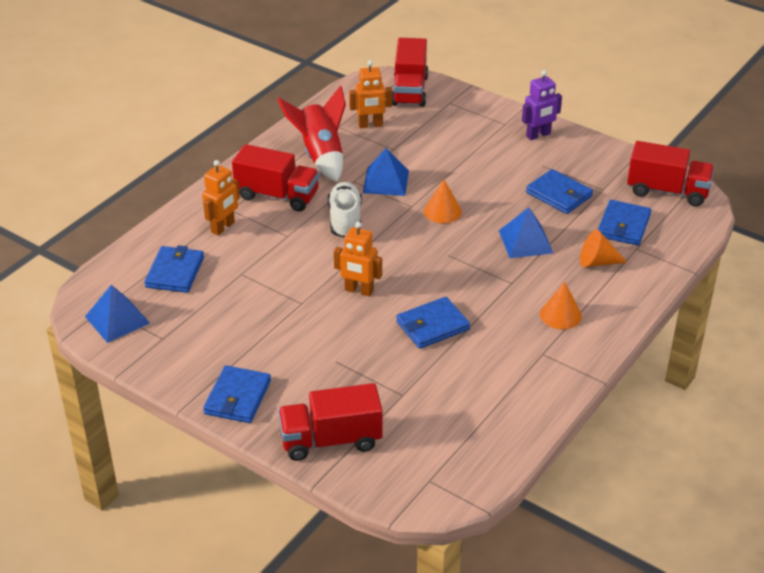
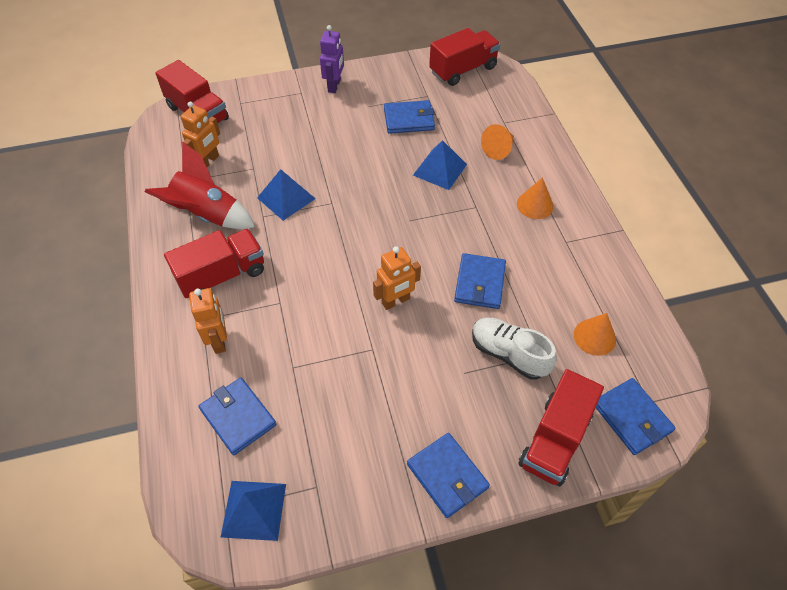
camera: 50 degrees left, 15 degrees up
white shoe [328,182,362,238] -> white shoe moved to [472,318,557,380]
orange cone [424,179,462,223] -> orange cone moved to [574,313,616,356]
blue wallet [598,200,651,246] -> blue wallet moved to [596,378,676,455]

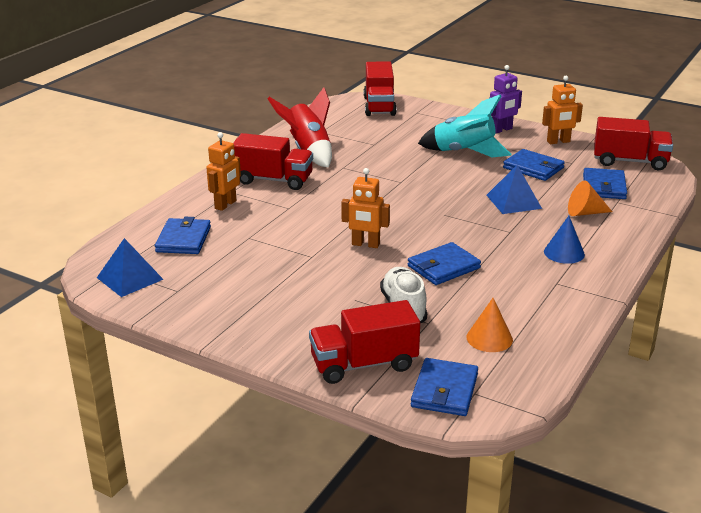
camera: 45 degrees right, 25 degrees down
orange robot [180,102,220,167] -> orange robot moved to [542,76,583,144]
blue pyramid [257,169,316,221] -> none
blue wallet [407,433,490,518] -> blue wallet moved to [583,168,627,199]
orange cone [517,177,554,219] -> blue cone [544,216,585,264]
none -> turquoise rocket [418,94,512,157]

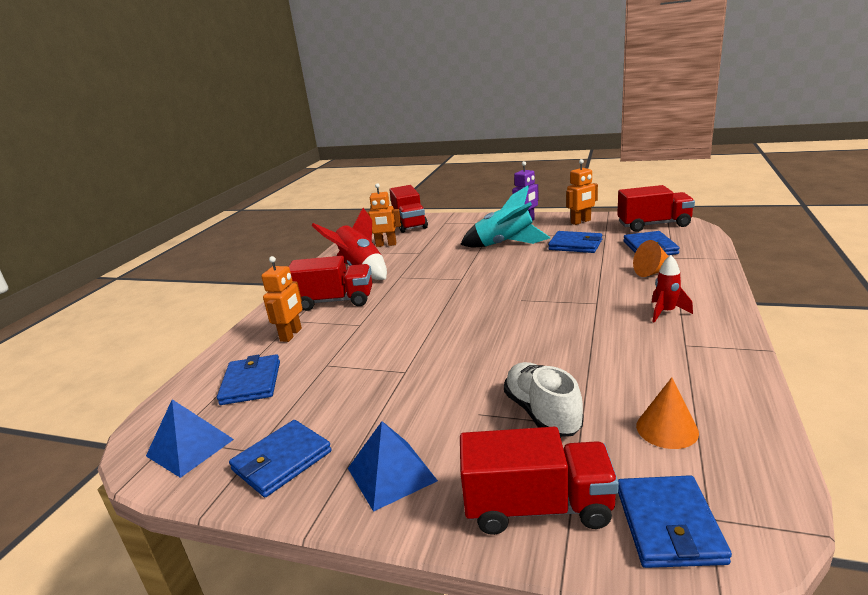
camera: 10 degrees left, 5 degrees down
red truck [309,300,420,384] -> red truck turned 150 degrees counterclockwise [460,427,619,535]
orange robot [341,168,390,248] -> orange robot moved to [367,183,401,247]
blue wallet [408,242,481,285] -> blue wallet moved to [229,420,332,497]
blue pyramid [487,165,542,214] -> blue pyramid moved to [348,421,438,512]
blue cone [544,216,585,264] -> red rocket [652,255,693,323]

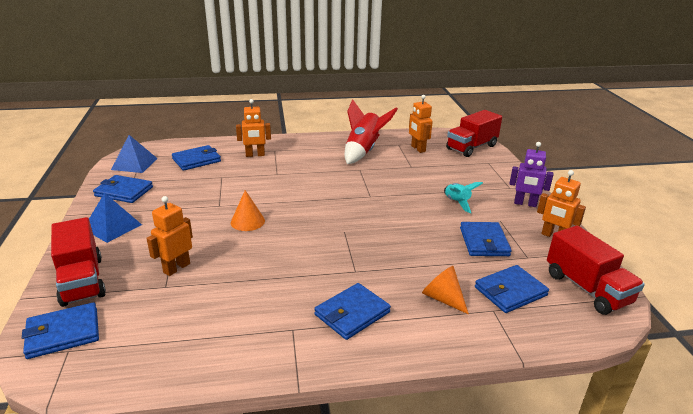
camera: 60 degrees right, 5 degrees up
red truck [289,256,372,311] -> none
turquoise rocket [460,185,550,247] -> turquoise rocket [444,182,483,213], size x0.55
white shoe [504,362,583,437] -> orange robot [146,196,193,276]
orange cone [636,377,699,449] -> orange cone moved to [231,190,265,231]
red rocket [652,255,693,323] -> blue wallet [314,283,391,340]

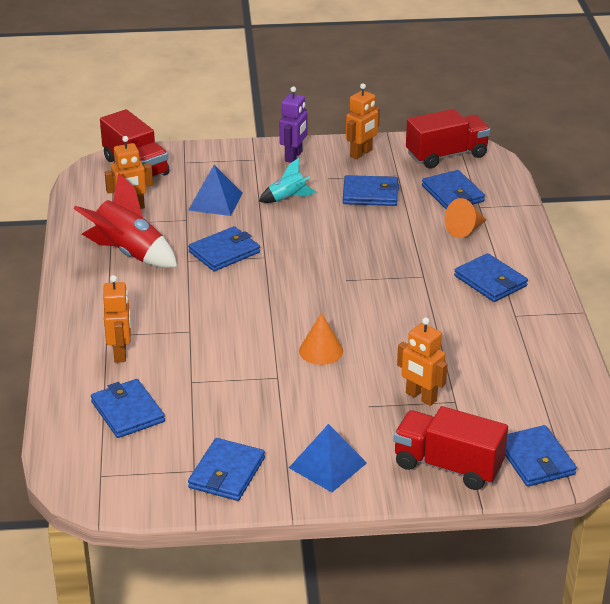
camera: 85 degrees left, 5 degrees up
red truck [51,217,106,307] -> red truck turned 135 degrees counterclockwise [393,406,508,490]
blue pyramid [111,135,158,173] -> blue pyramid moved to [188,165,243,216]
none -> blue wallet [188,226,260,271]

